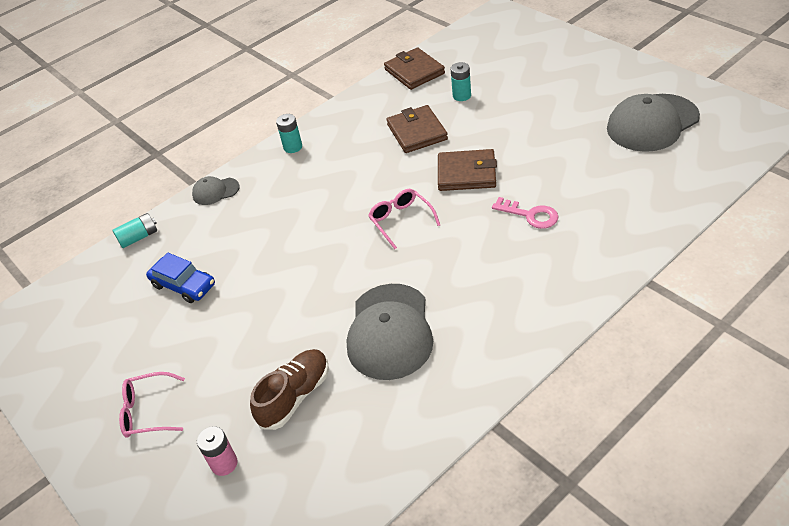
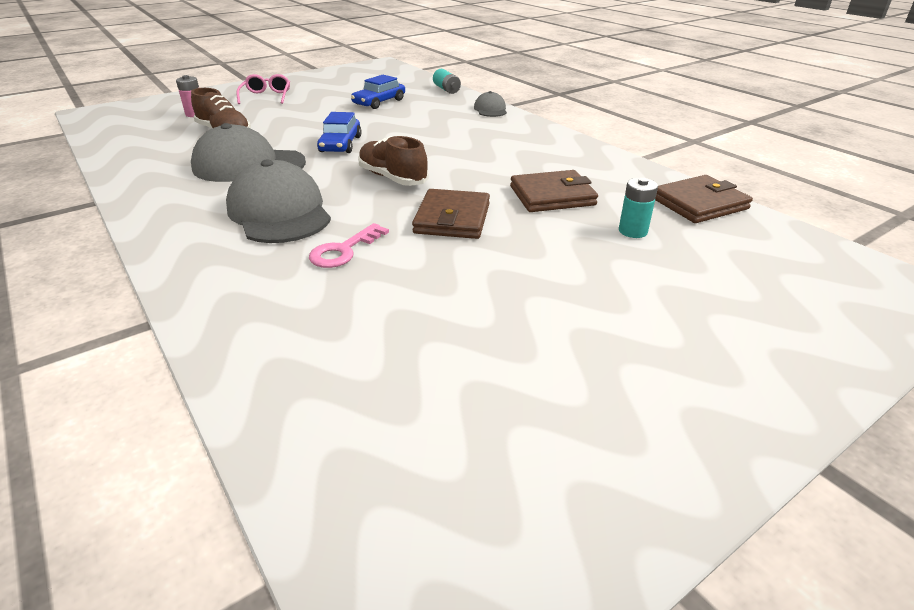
camera: 90 degrees right, 10 degrees down
turquoise battery [276,114,302,153] -> none
pink glasses [368,189,440,249] -> brown shoe [358,136,429,186]
grey cap [607,94,700,152] -> grey cap moved to [226,159,331,243]
none -> blue car [317,112,362,153]

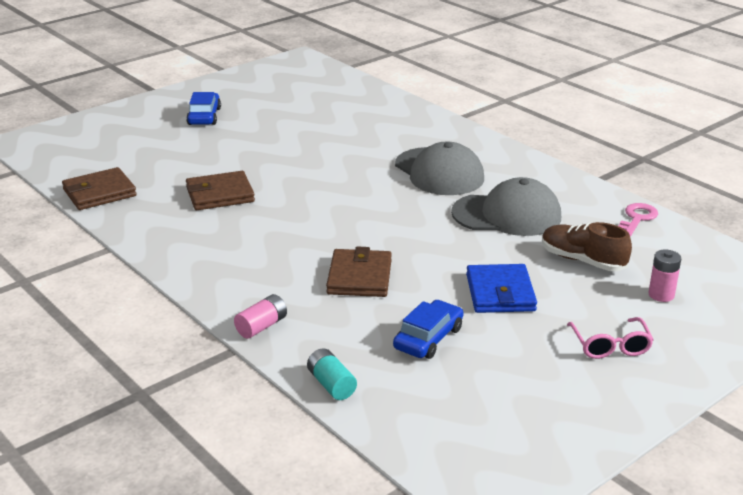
camera: 175 degrees right, 5 degrees down
pink key [309,223,389,268] -> pink key moved to [619,203,658,237]
blue car [317,112,362,153] -> blue car moved to [186,92,221,125]
brown shoe [358,136,429,186] -> none
brown wallet [412,189,490,239] -> brown wallet moved to [326,247,392,297]
grey cap [474,91,507,117] -> pink battery [234,294,287,339]
turquoise battery [619,178,658,238] -> none
none -> blue wallet [466,264,537,313]

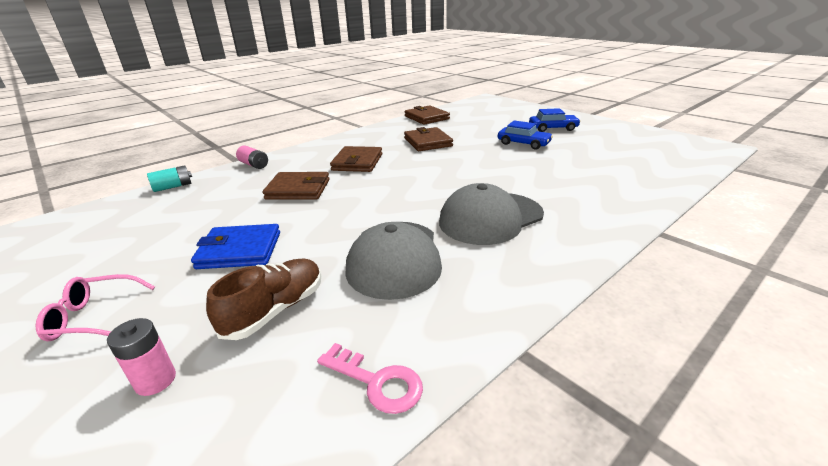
camera: 90 degrees right, 0 degrees up
blue car [393,300,464,359] -> blue car moved to [498,121,553,150]
none -> brown wallet [330,146,382,172]

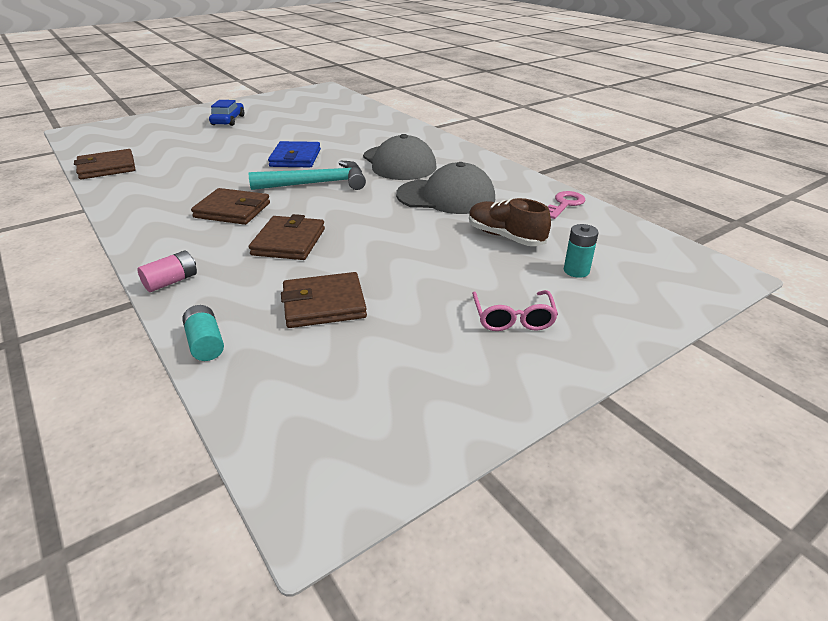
camera: 85 degrees left, 5 degrees up
pink battery [107,318,176,396] -> turquoise battery [564,224,598,278]
blue wallet [191,224,280,269] -> blue wallet moved to [268,141,321,167]
brown wallet [404,127,453,151] -> brown wallet moved to [281,272,367,328]
blue car [498,121,553,150] -> none
none -> turquoise hammer [249,161,366,190]

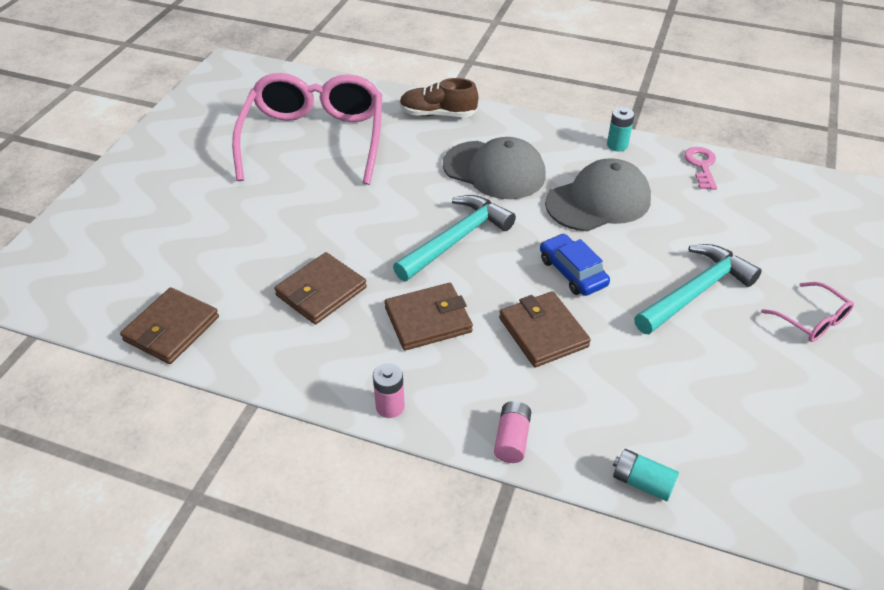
camera: 35 degrees left, 10 degrees up
blue car [209,100,244,126] -> blue car moved to [540,234,610,296]
blue wallet [268,141,321,167] -> none
brown wallet [281,272,367,328] -> brown wallet moved to [274,252,367,324]
brown shoe [469,198,551,246] -> brown shoe moved to [400,78,478,117]
turquoise battery [564,224,598,278] -> turquoise battery moved to [607,107,634,152]
none -> pink glasses [232,73,382,185]
none -> pink battery [373,363,405,418]
none -> turquoise hammer [634,244,762,334]

